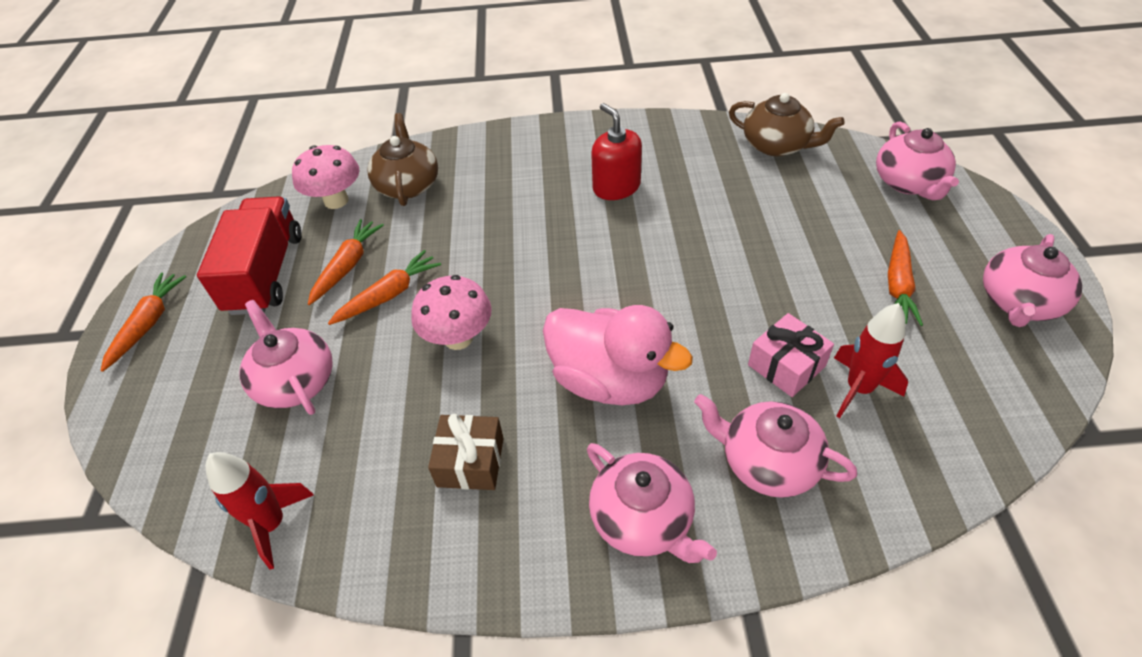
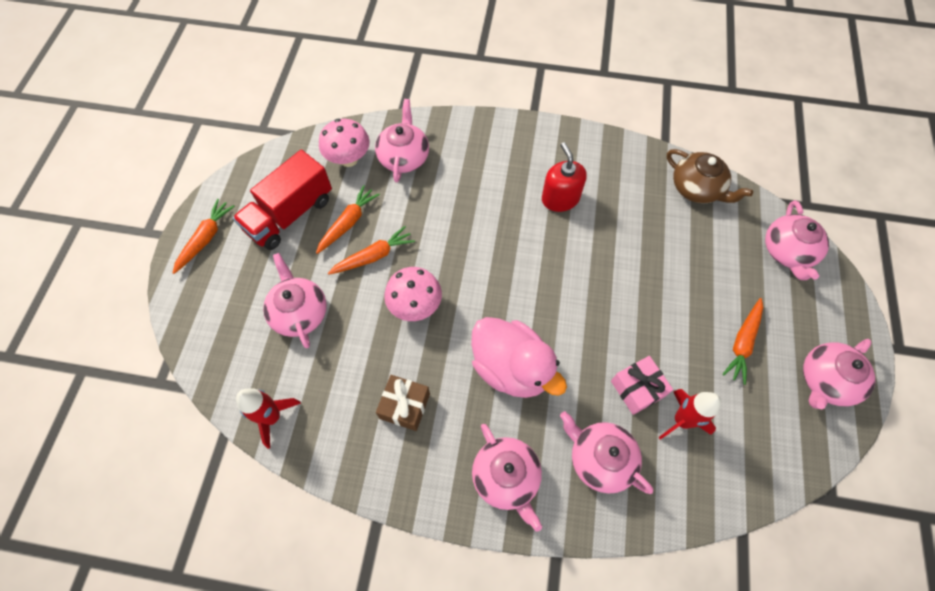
camera: 10 degrees right, 15 degrees up
red truck [197,196,302,315] -> red truck turned 150 degrees counterclockwise [233,150,332,250]
brown teapot [367,113,438,206] -> pink teapot [375,99,429,182]

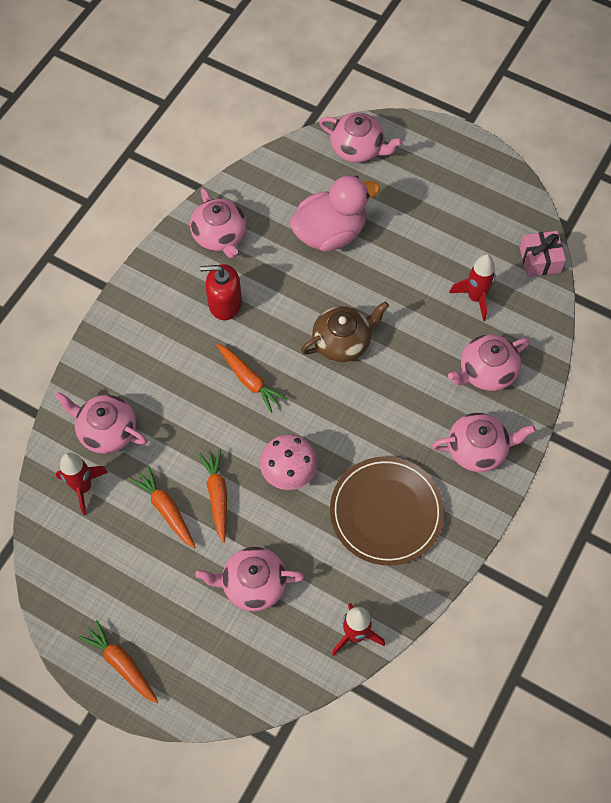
camera: 70 degrees left, 0 degrees up
red truck [233,150,332,250] -> none
pink mushroom [319,119,370,167] -> red rocket [56,453,108,515]
brown gift [376,375,430,431] -> brown plate [330,456,444,565]
pink duck [471,317,567,398] -> pink duck moved to [290,176,380,252]
pink gift [611,356,673,415] -> pink gift moved to [520,231,566,277]
brown teapot [667,149,753,203] -> brown teapot moved to [301,301,389,362]
orange carrot [722,298,763,385] -> orange carrot moved to [216,343,287,413]
pink teapot [803,339,875,409] -> pink teapot moved to [190,188,246,258]

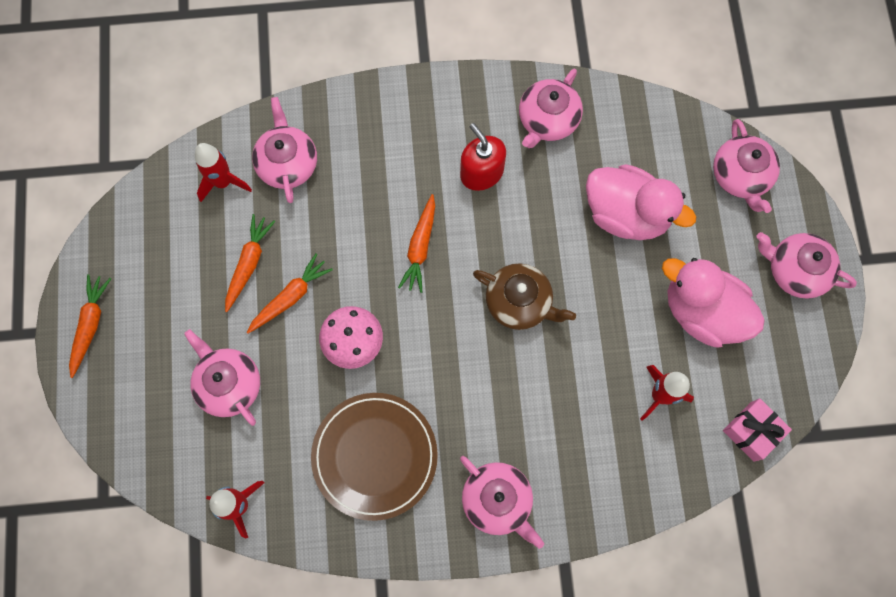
camera: 55 degrees right, 10 degrees up
pink teapot [448,334,530,391] -> pink teapot moved to [756,232,857,299]
none -> pink duck [662,258,765,348]

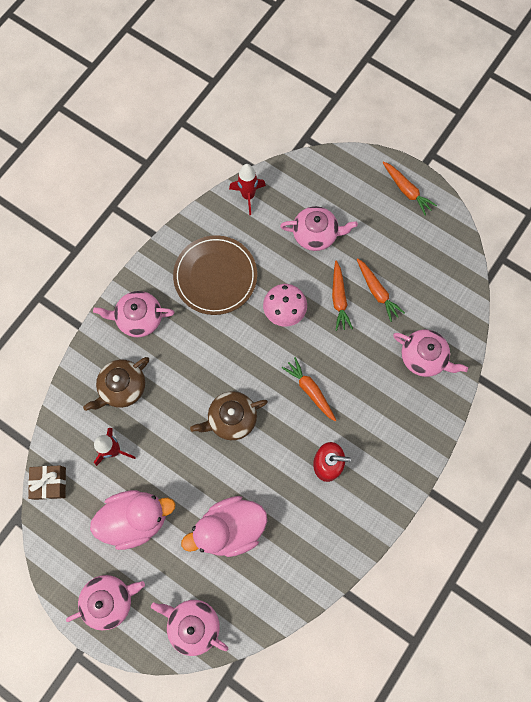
camera: 130 degrees right, 0 degrees up
red rocket [195,143,252,202] -> none
pink teapot [519,69,583,148] -> none
pink gift [723,398,792,462] -> brown gift [28,465,66,500]
none -> brown teapot [83,357,149,411]

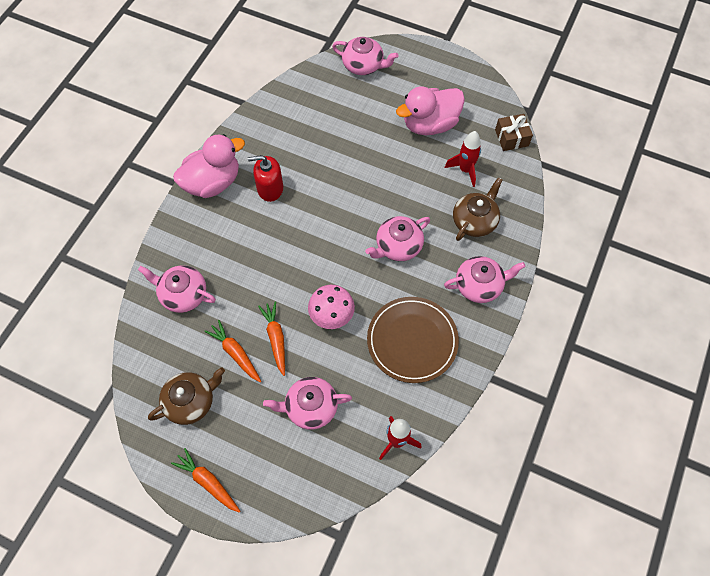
camera: 170 degrees right, 10 degrees down
pink teapot [66,575,145,631] -> pink teapot moved to [365,216,430,261]
pink duck [181,496,267,557] -> pink duck moved to [173,134,245,198]
brown teapot [190,391,268,440] -> brown teapot moved to [148,367,225,425]
orange carrot [282,357,337,422] -> none

